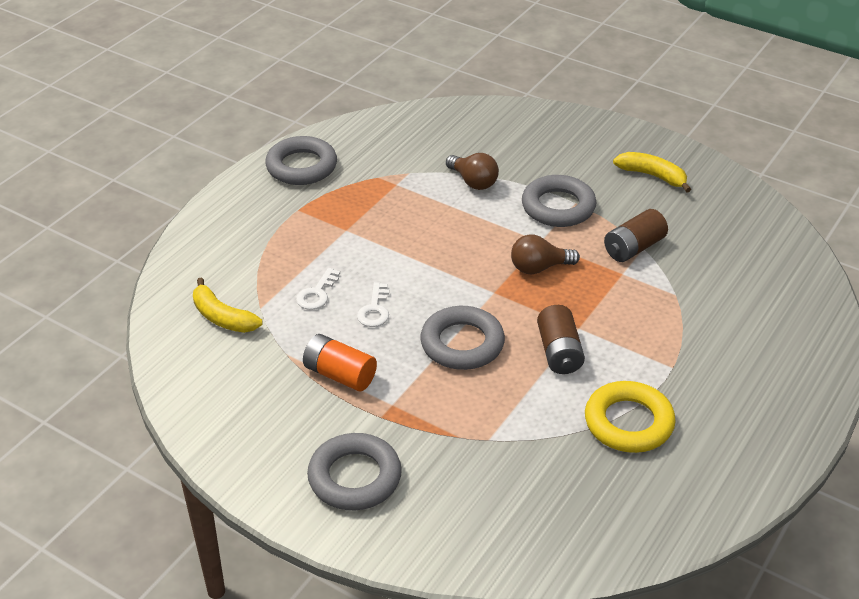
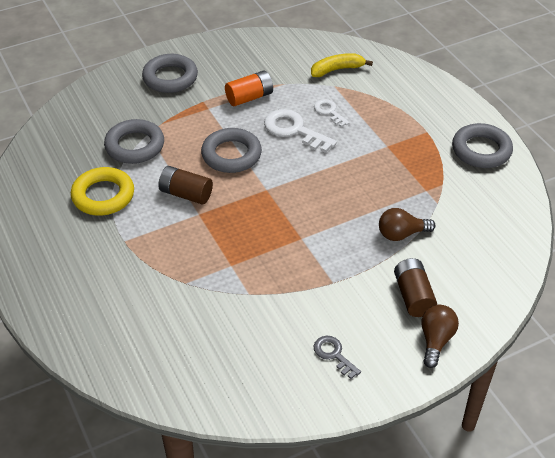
camera: 120 degrees right, 5 degrees up
white key [357,282,389,327] -> white key [264,109,337,153], size x1.73
brown light bulb [511,234,580,275] -> brown light bulb moved to [421,305,459,368]
grey ring [522,175,597,227] -> grey ring moved to [104,119,164,164]
brown battery [604,209,668,262] -> brown battery moved to [394,258,437,317]
yellow banana [613,152,691,192] -> grey key [313,336,361,379]

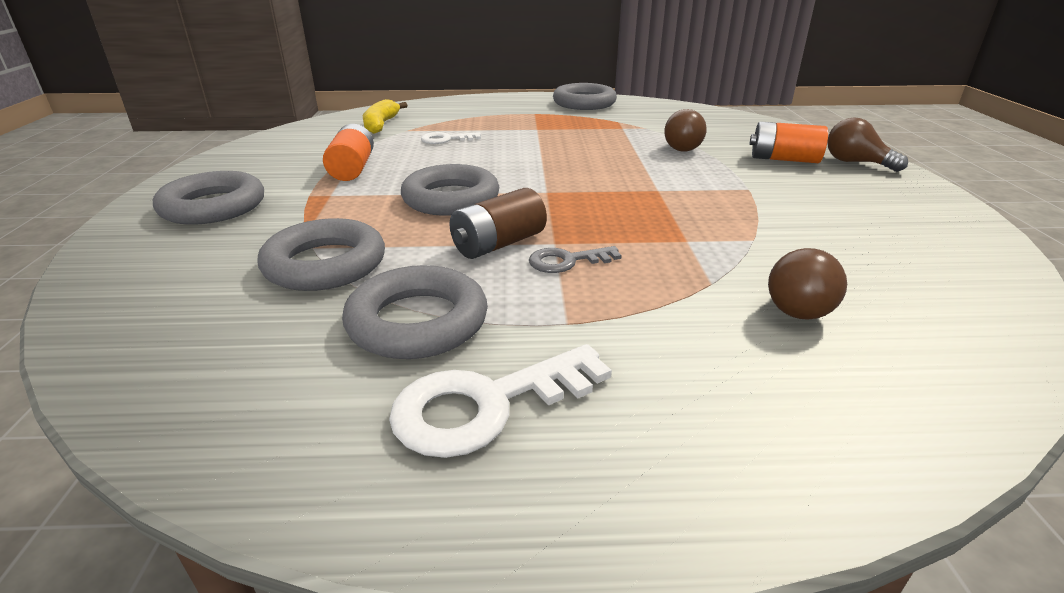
camera: 65 degrees left, 15 degrees down
yellow ring [71,167,134,216] -> grey ring [342,265,488,359]
white key [264,109,337,153] -> white key moved to [389,344,612,458]
grey key [313,336,361,379] -> grey key moved to [529,246,622,273]
brown battery [394,258,437,317] -> orange battery [750,121,828,163]
none -> brown light bulb [768,248,847,320]

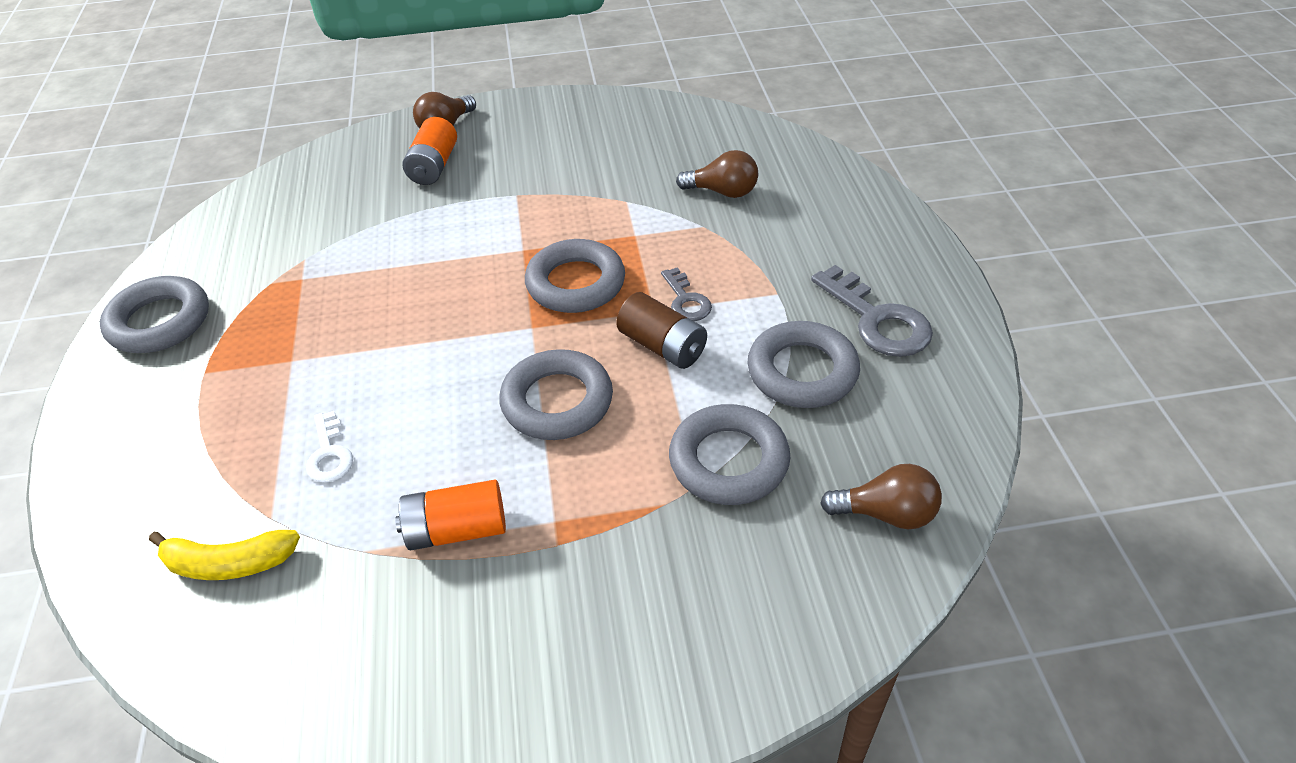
camera: 95 degrees left, 15 degrees up
grey ring [153,171,264,225] -> grey ring moved to [525,239,625,313]
white key [389,344,612,458] -> grey key [811,265,933,357]
brown light bulb [664,109,707,152] -> brown light bulb moved to [820,464,942,529]

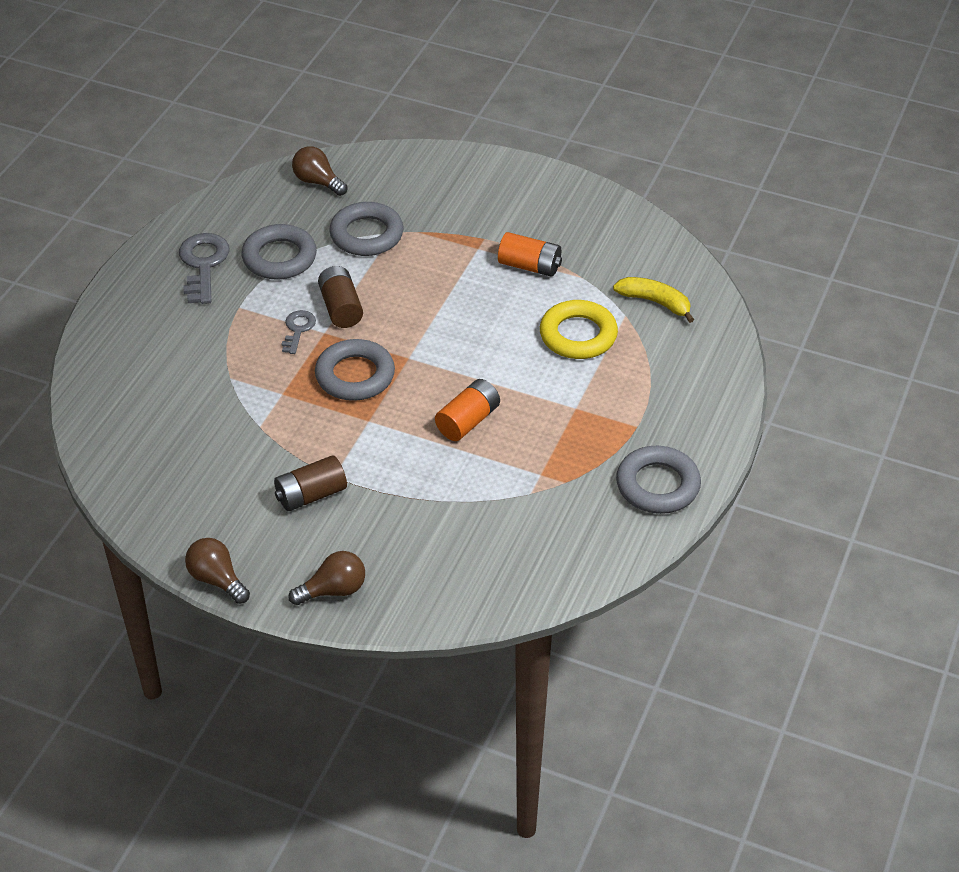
camera: 150 degrees left, 0 degrees up
white key [306,411,353,483] -> yellow ring [540,300,618,359]
orange battery [402,117,457,185] -> orange battery moved to [435,379,500,441]
grey ring [499,349,613,440] -> none
brown light bulb [676,150,758,198] -> brown light bulb moved to [185,538,250,604]
none -> brown battery [274,455,347,511]

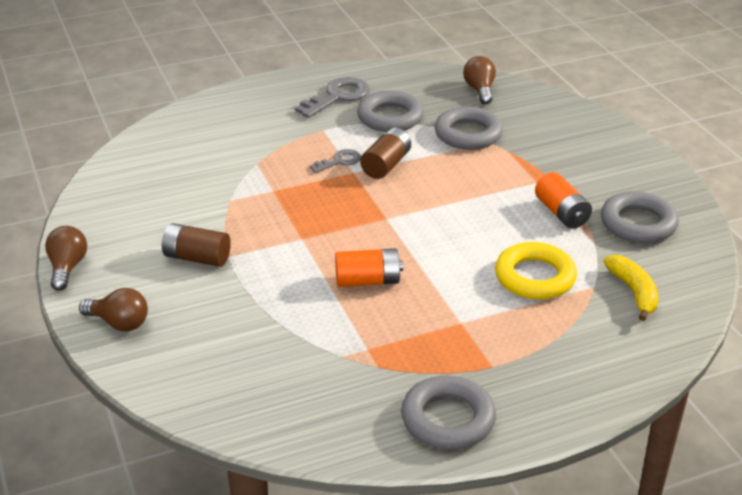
camera: 45 degrees right, 10 degrees down
grey ring [315,339,395,401] -> grey ring moved to [601,191,679,243]

